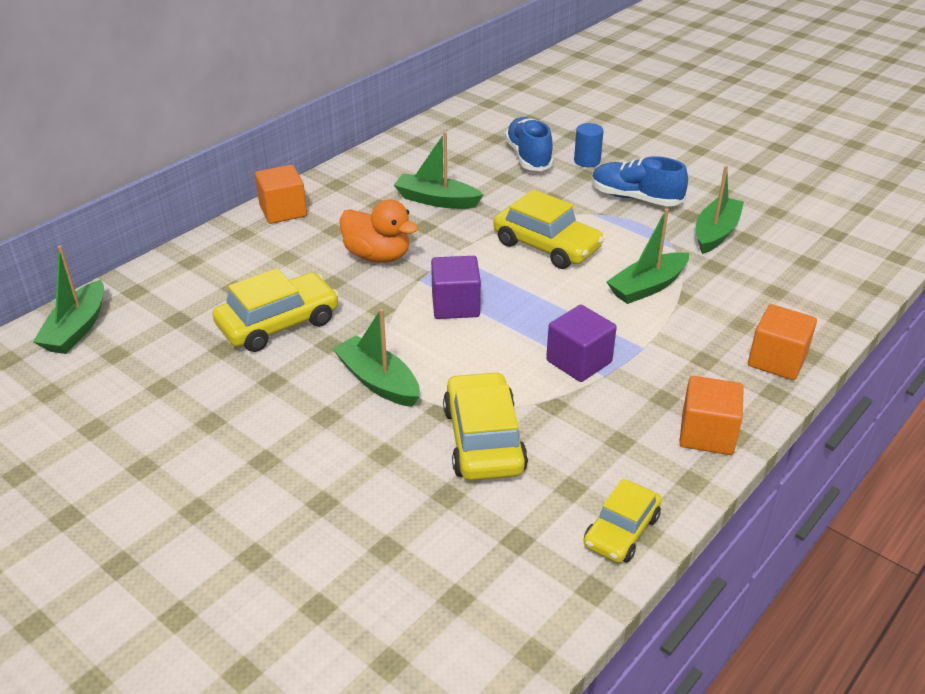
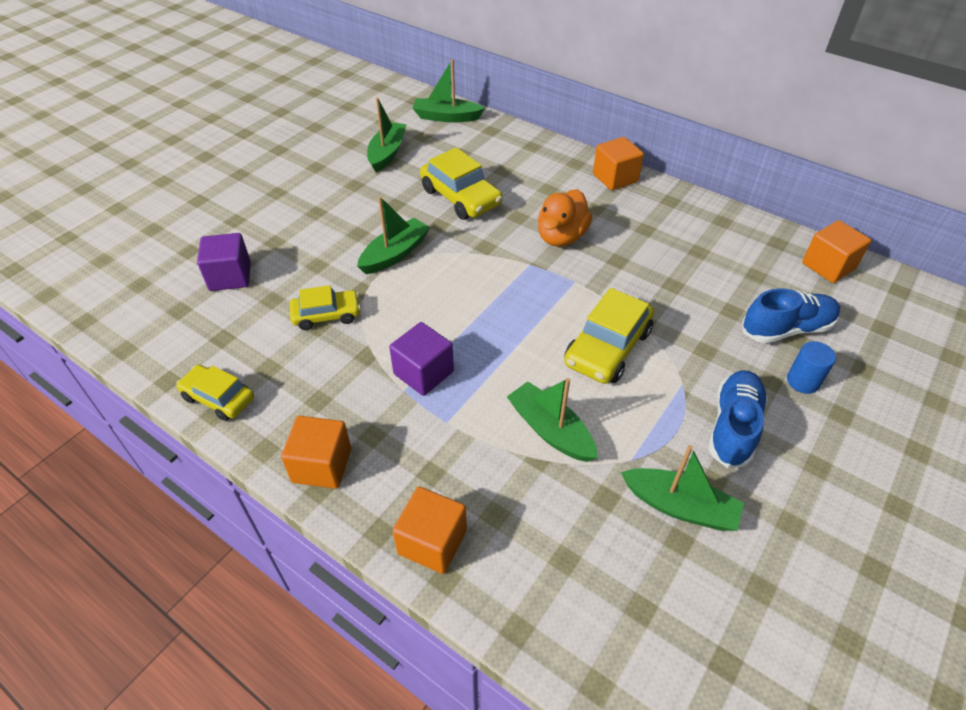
camera: 85 degrees right, 10 degrees up
green boat [394,132,484,209] -> green boat moved to [367,98,407,172]
purple cube [431,256,481,319] -> purple cube moved to [197,233,251,291]
yellow car [443,371,528,481] -> yellow car [290,285,361,330], size x0.64
none -> orange cube [802,220,871,283]

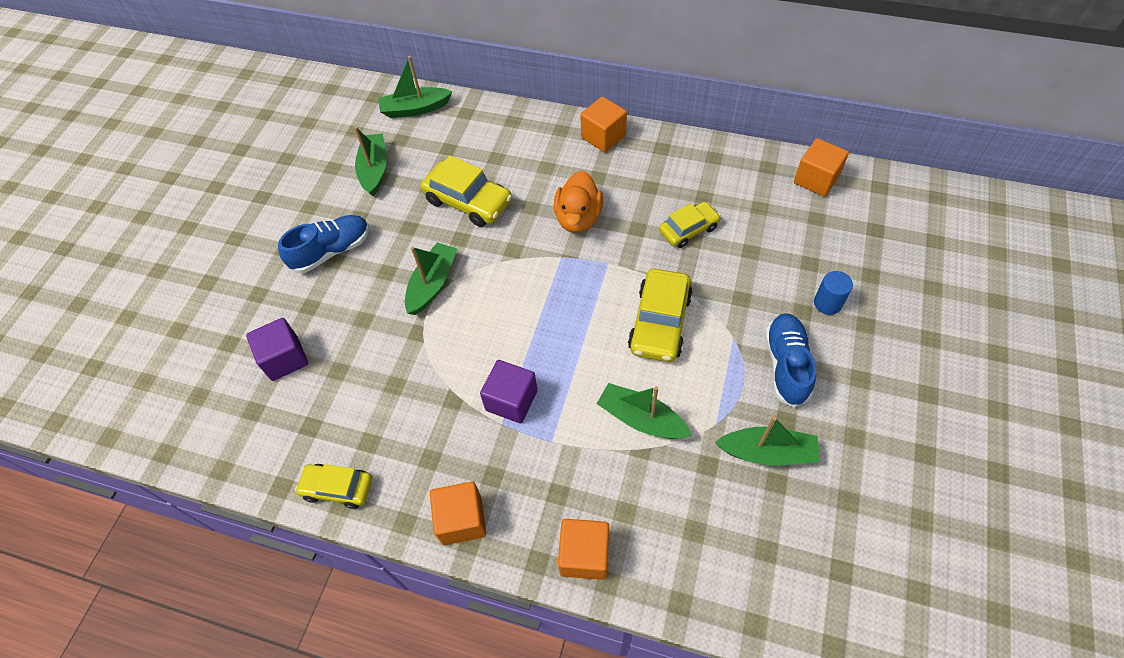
camera: 15 degrees left, 10 degrees up
yellow car [290,285,361,330] -> yellow car moved to [659,202,721,248]
blue shoe [742,288,840,343] -> blue shoe moved to [278,215,369,273]

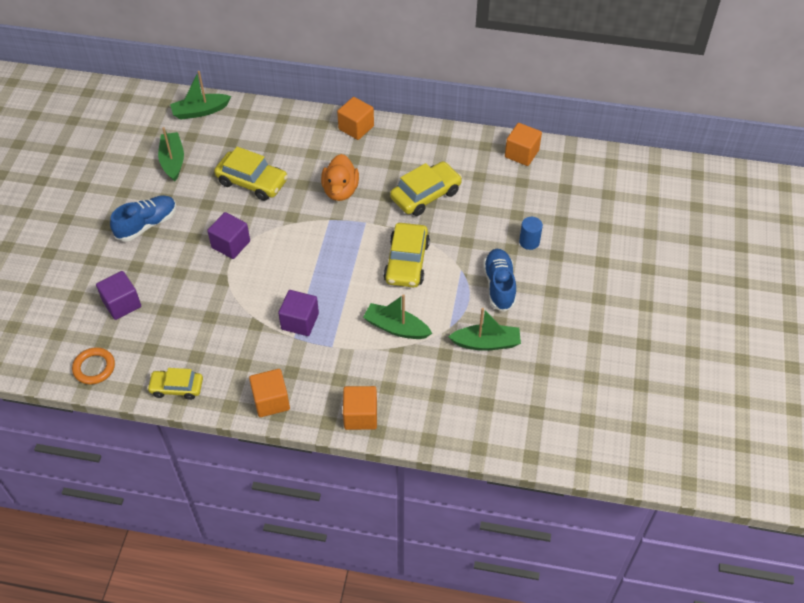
camera: 10 degrees left, 5 degrees down
green boat [405,242,457,315] -> purple cube [207,212,250,259]
yellow car [659,202,721,248] -> yellow car [390,161,462,216], size x1.55
none -> orange ring [72,347,115,385]

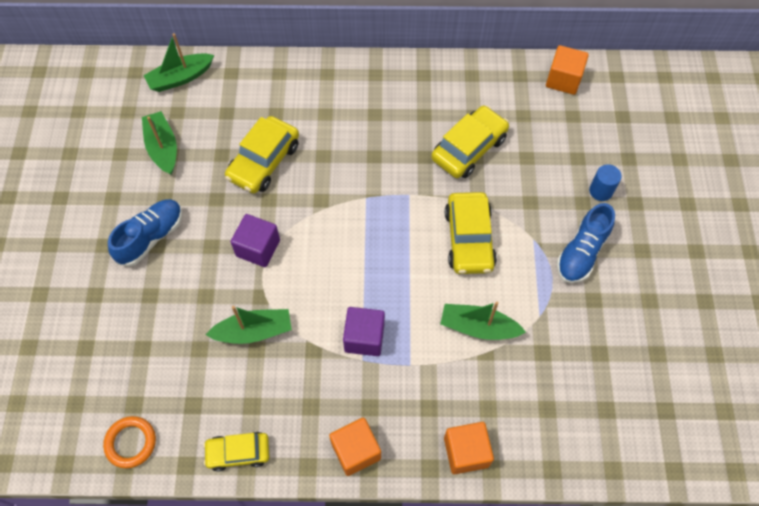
camera: 10 degrees left, 10 degrees up
purple cube [96,271,141,320] -> none
yellow car [214,147,288,201] -> yellow car turned 105 degrees clockwise [225,116,299,194]
orange duck [321,154,359,201] -> none
orange cube [337,97,374,140] -> none
green boat [448,308,521,351] -> green boat moved to [206,306,292,344]
blue shoe [483,249,516,312] -> blue shoe turned 135 degrees counterclockwise [557,203,615,283]

